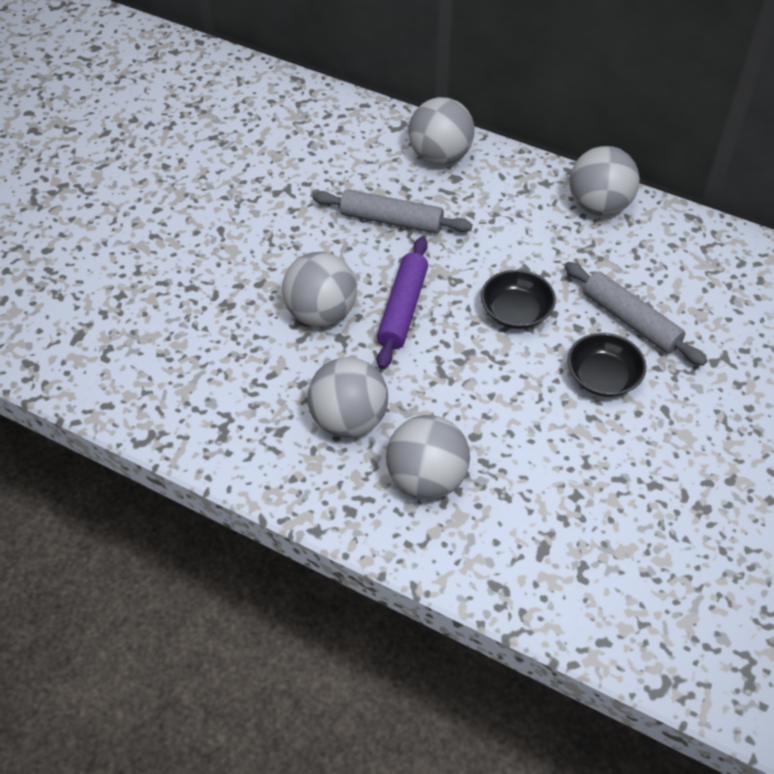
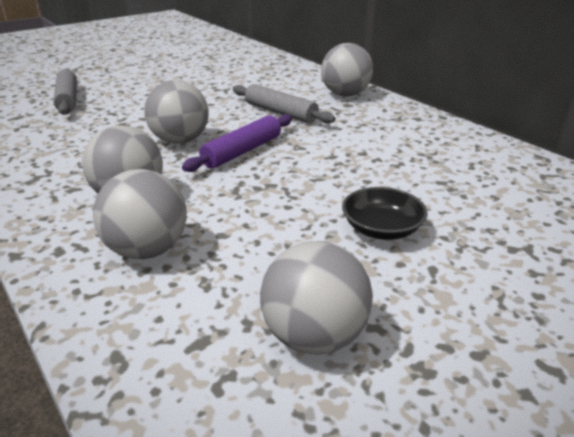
camera: 25 degrees right, 20 degrees down
black bowl [481,270,556,329] -> none
grey rolling pin [564,262,707,366] -> grey rolling pin moved to [53,68,77,115]
grey ball [569,146,640,216] -> grey ball moved to [260,241,373,355]

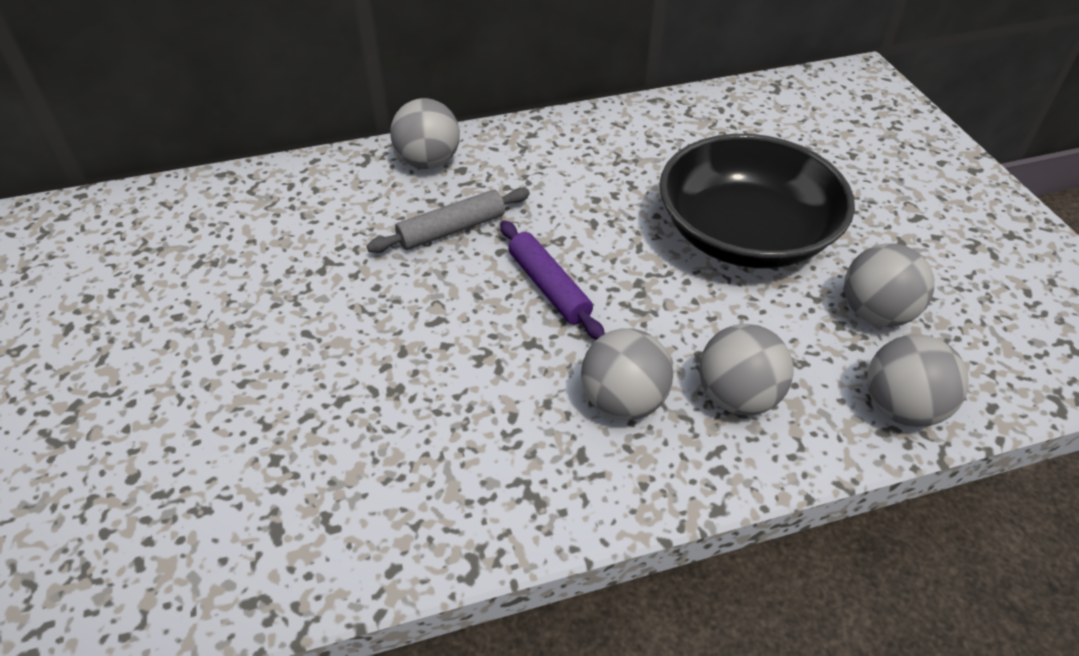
camera: 70 degrees left, 15 degrees up
grey rolling pin [53,68,77,115] -> none
grey ball [144,80,209,144] -> grey ball moved to [867,334,969,427]
black bowl [342,187,427,240] -> black bowl [659,134,855,268], size x2.46

